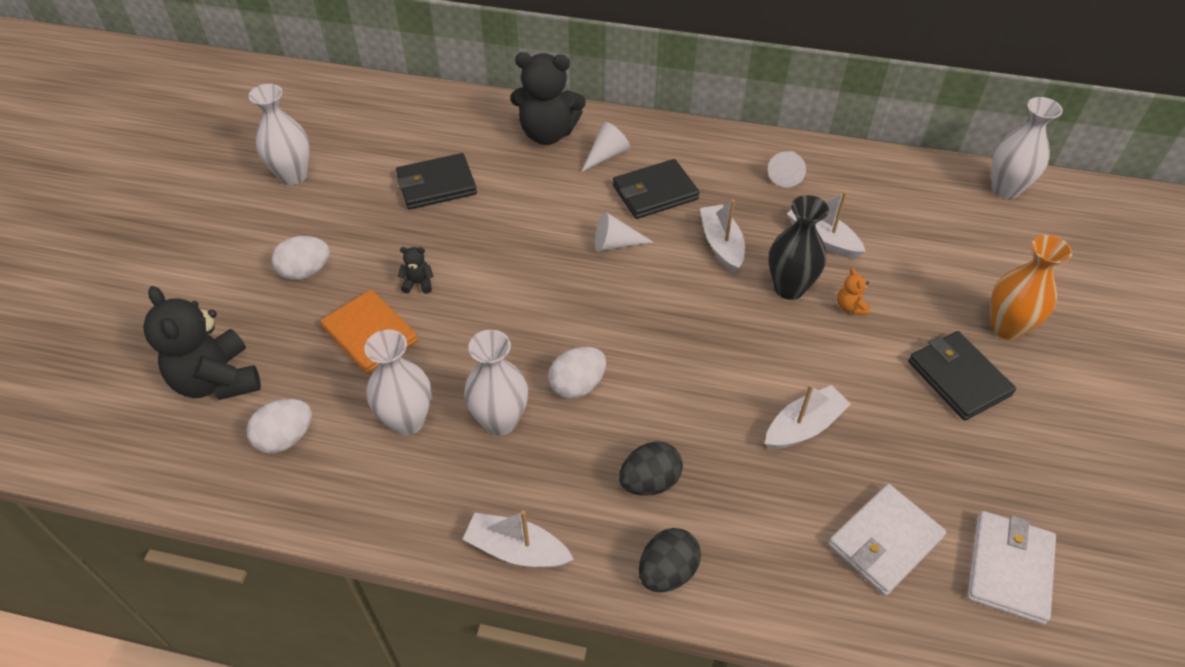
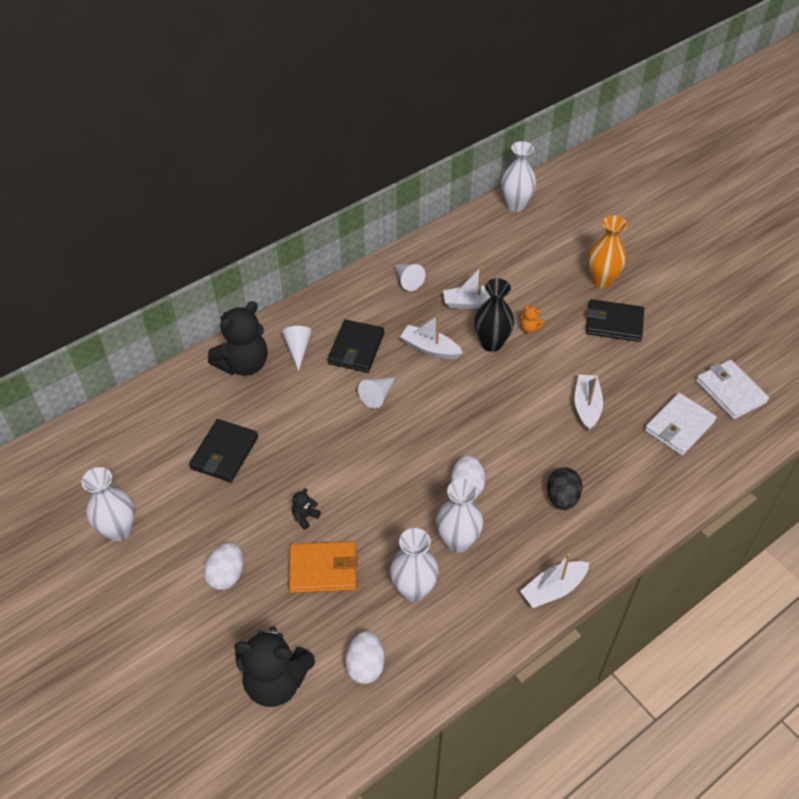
camera: 50 degrees left, 0 degrees up
black egg [639,528,701,592] -> none
white wallet [828,484,946,596] -> white wallet turned 45 degrees clockwise [645,393,717,455]

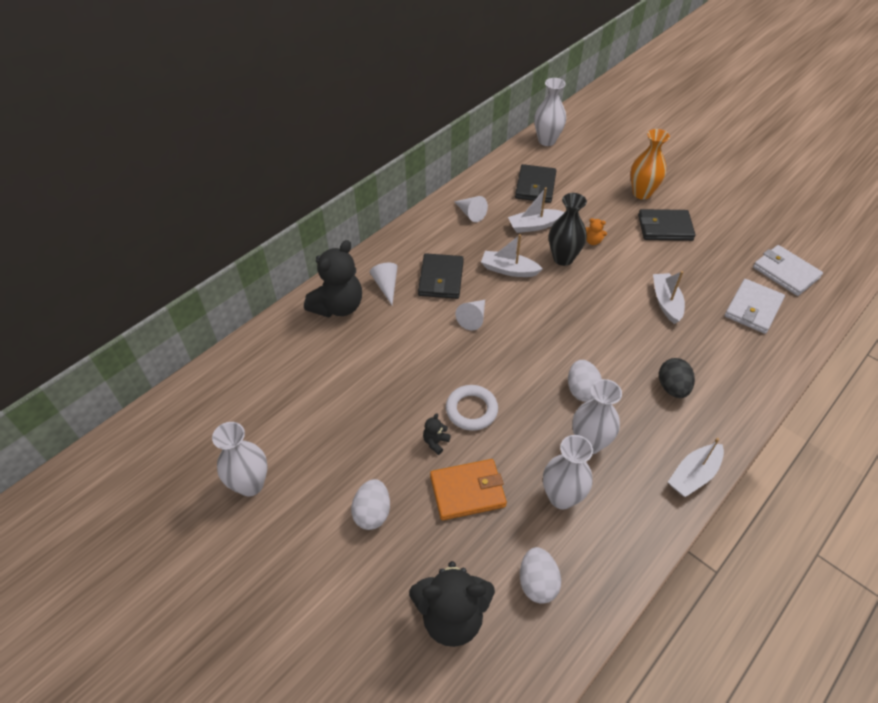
camera: 10 degrees left, 0 degrees up
black wallet [189,419,258,482] -> black wallet moved to [515,164,556,203]
none -> white ring [446,385,498,431]

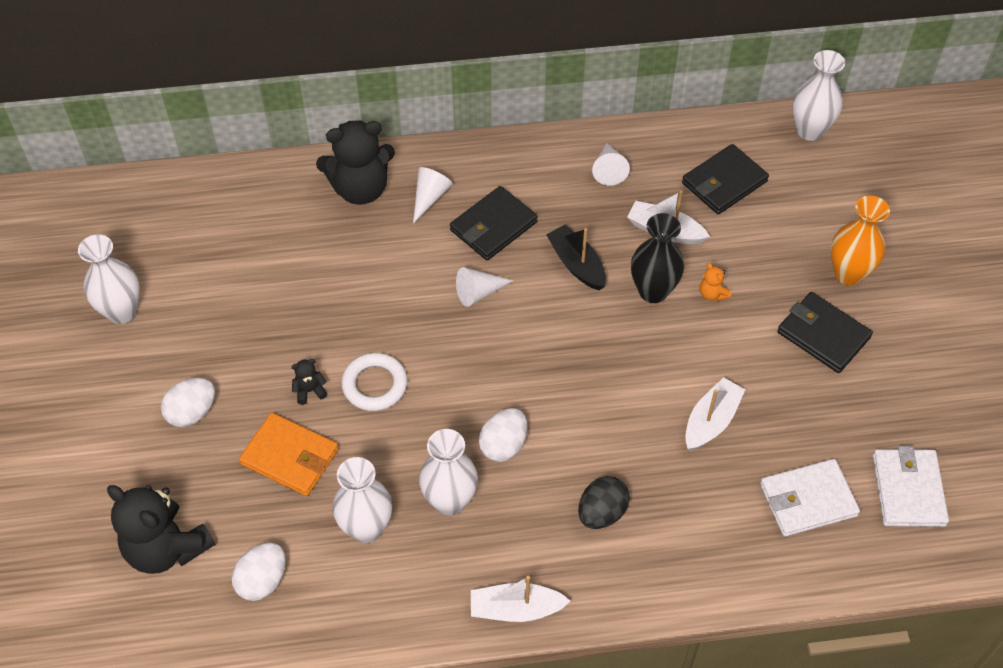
camera: 40 degrees right, 5 degrees up
white boat [481,234,543,277] -> black boat [546,224,606,290]

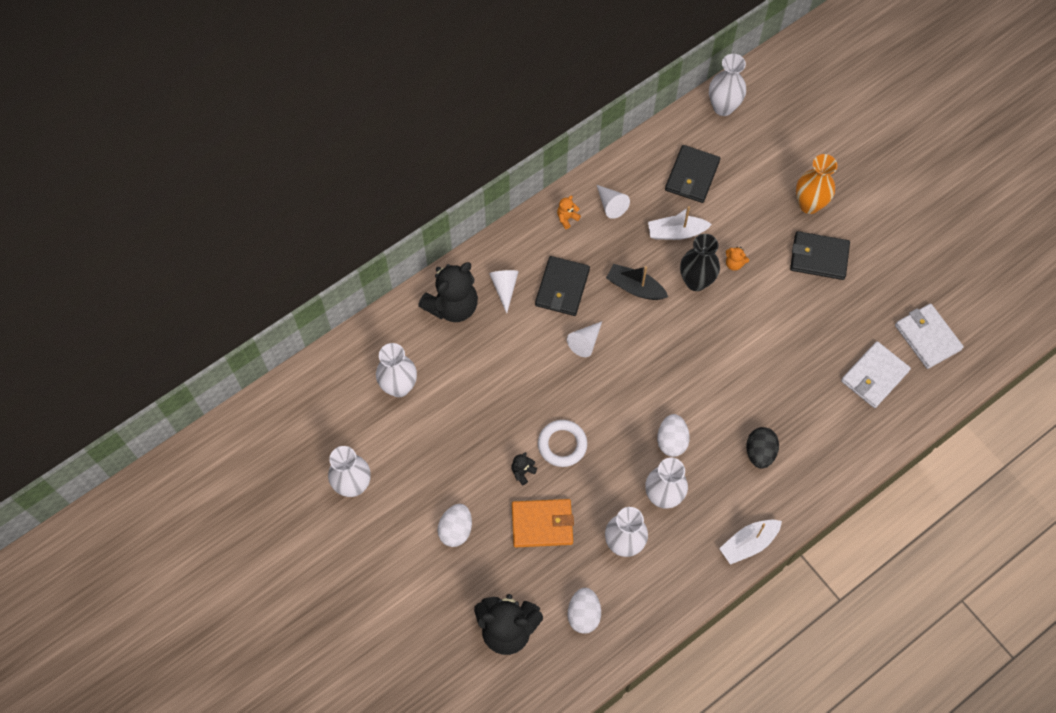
camera: 30 degrees left, 10 degrees up
white boat [685,377,745,451] -> none
none -> white vase [376,343,417,397]
none -> orange teddy bear [557,196,581,229]

